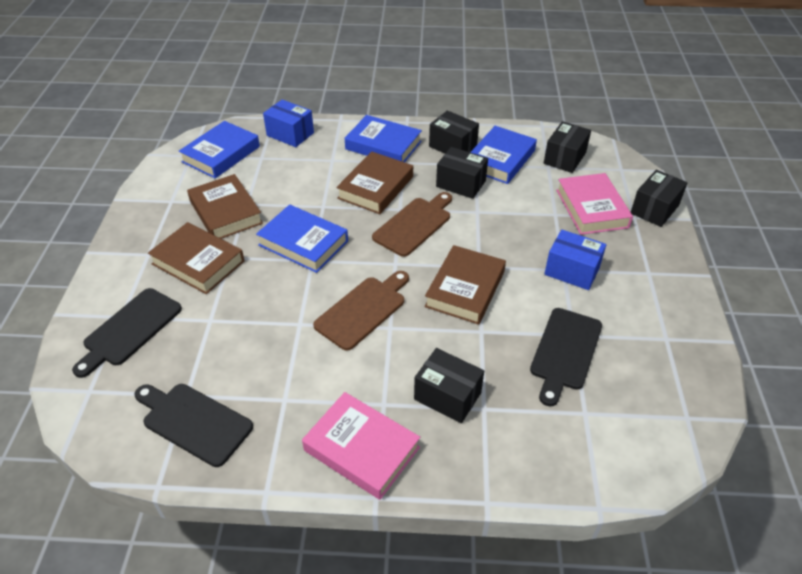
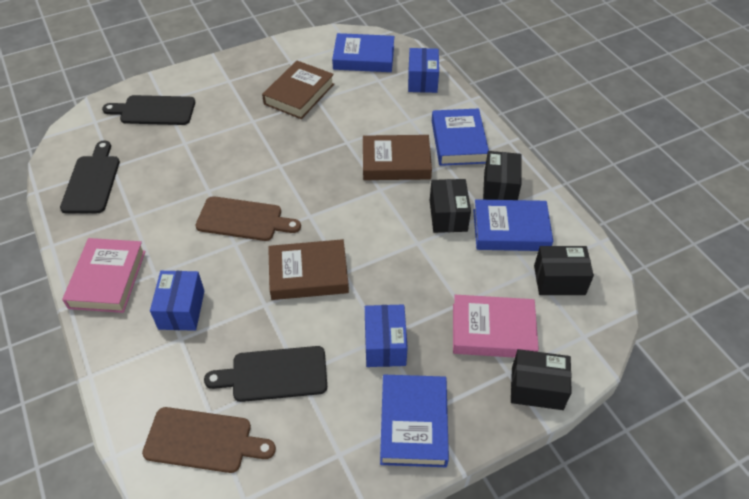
camera: 60 degrees right, 5 degrees up
brown book [148,222,244,294] -> none
blue book [256,204,348,273] -> blue book moved to [380,375,449,467]
brown cutting board [372,192,452,257] -> brown cutting board moved to [142,407,276,473]
black box [414,348,484,423] -> blue box [150,271,204,331]
pink book [556,173,633,235] -> pink book turned 45 degrees clockwise [453,295,539,358]

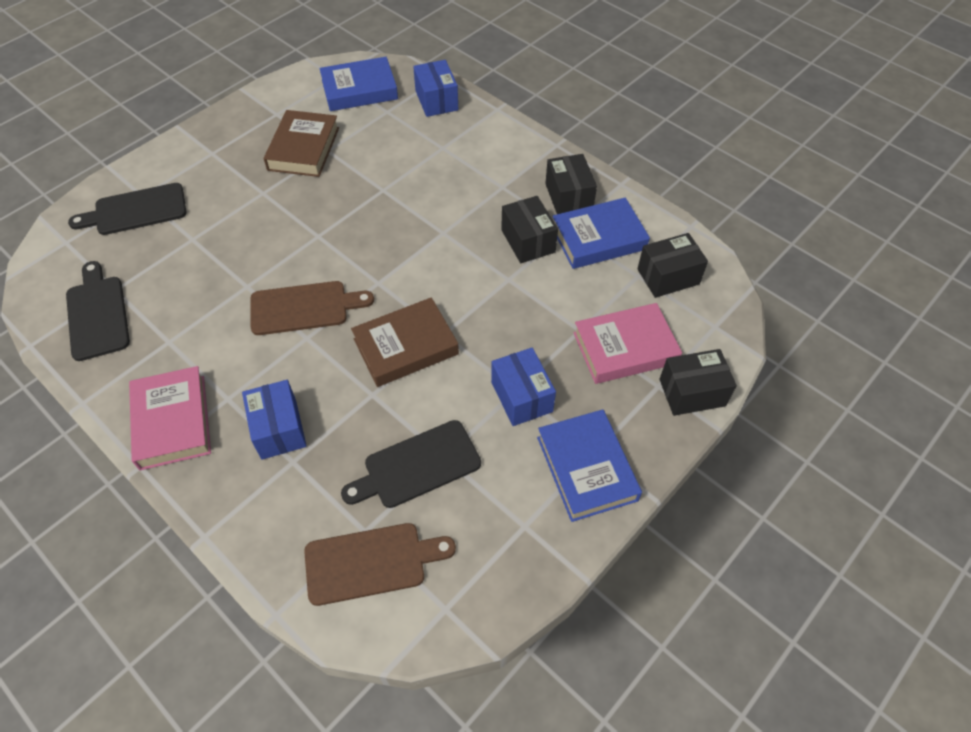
camera: 20 degrees left, 5 degrees up
brown book [363,135,432,180] -> none
blue book [432,108,489,166] -> none

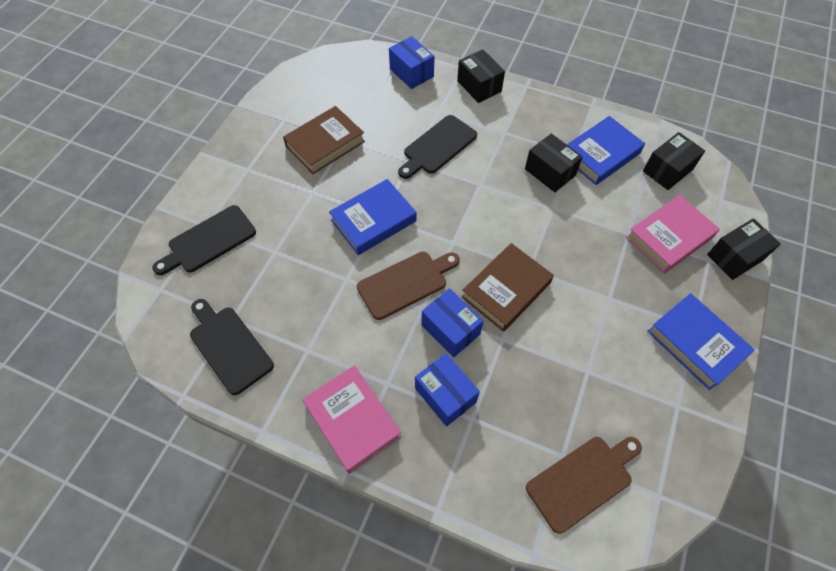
camera: 20 degrees left, 5 degrees up
brown book [264,110,339,177] -> brown book turned 60 degrees clockwise [283,106,365,174]
blue book [319,57,398,111] -> blue book moved to [329,179,417,255]
black cutting board [341,420,481,508] -> black cutting board moved to [398,115,477,179]
blue box [491,348,556,426] -> blue box moved to [422,288,484,357]
black box [545,154,597,214] -> black box moved to [457,49,505,103]

